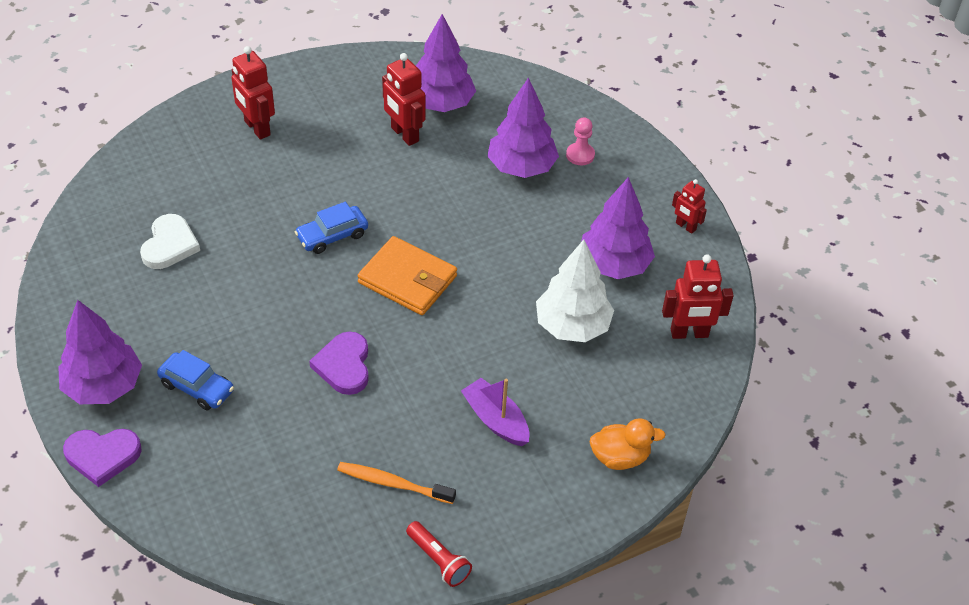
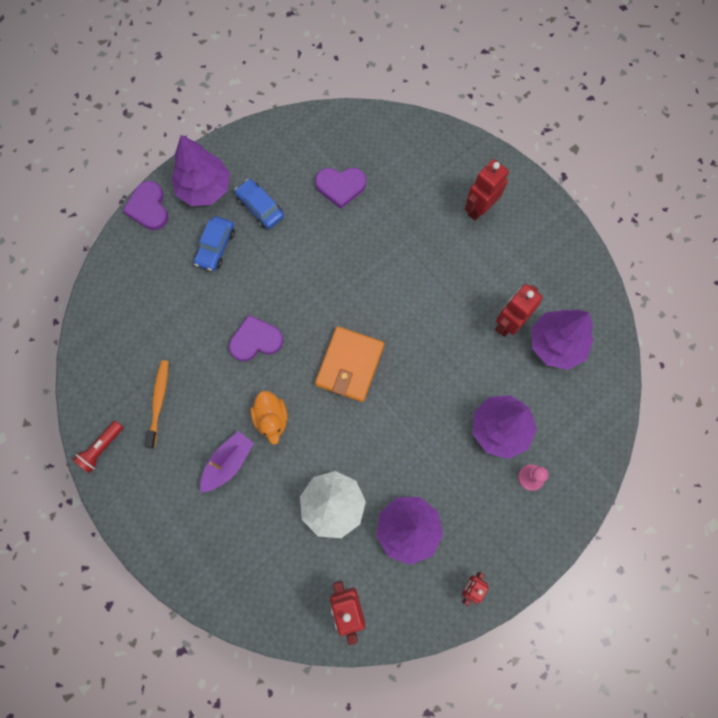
camera: 80 degrees right, 25 degrees up
white heart [140,214,200,269] -> purple heart [315,168,366,209]
blue car [295,202,368,254] -> blue car moved to [235,179,284,229]
orange duck [590,418,666,470] -> orange duck moved to [251,391,288,445]

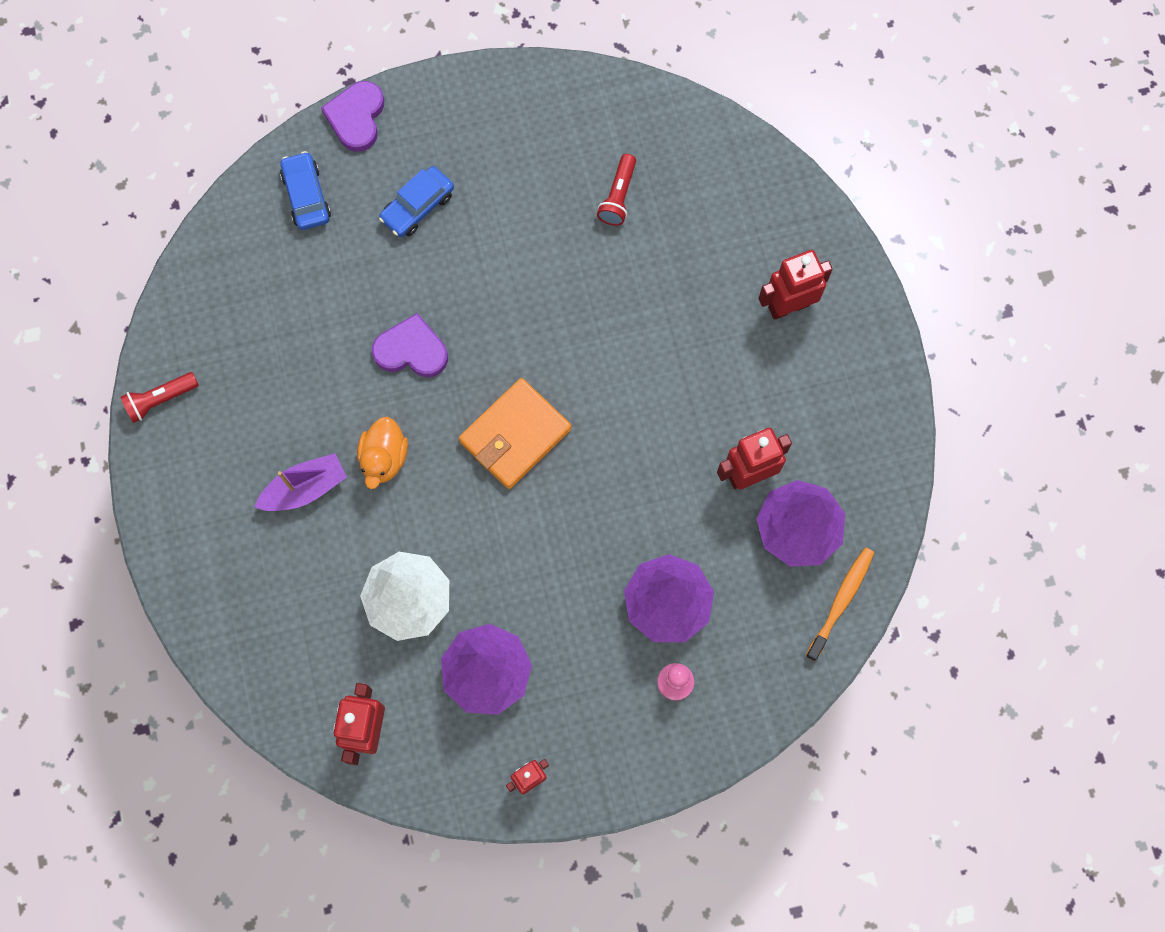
camera: 25 degrees right, 0 degrees up
orange toothbrush [145,360,169,448] -> orange toothbrush moved to [806,547,874,661]
purple tree [172,135,230,206] -> none
blue car [235,179,284,229] -> blue car moved to [280,151,331,230]
purple heart [315,168,366,209] -> red flashlight [597,154,636,226]

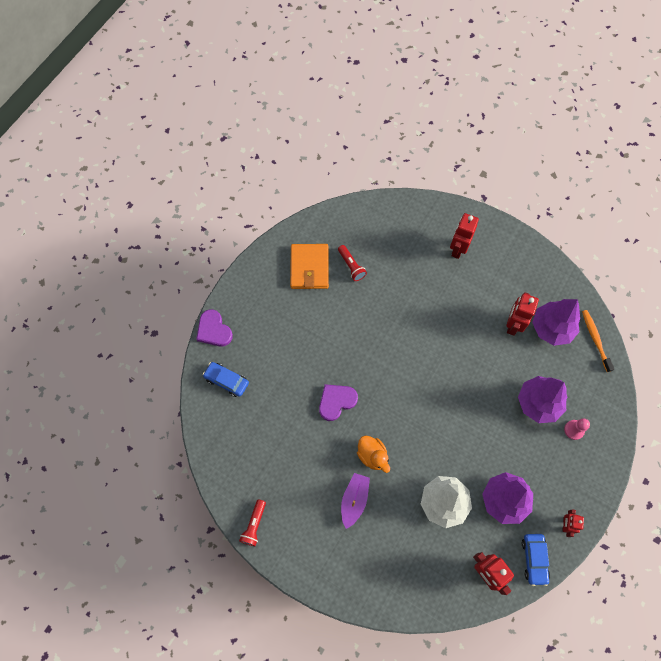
camera: 45 degrees left, 5 degrees down
blue car [379,166,454,237] -> blue car moved to [522,534,550,586]
orange wallet [459,378,572,489] -> orange wallet moved to [290,244,329,289]

